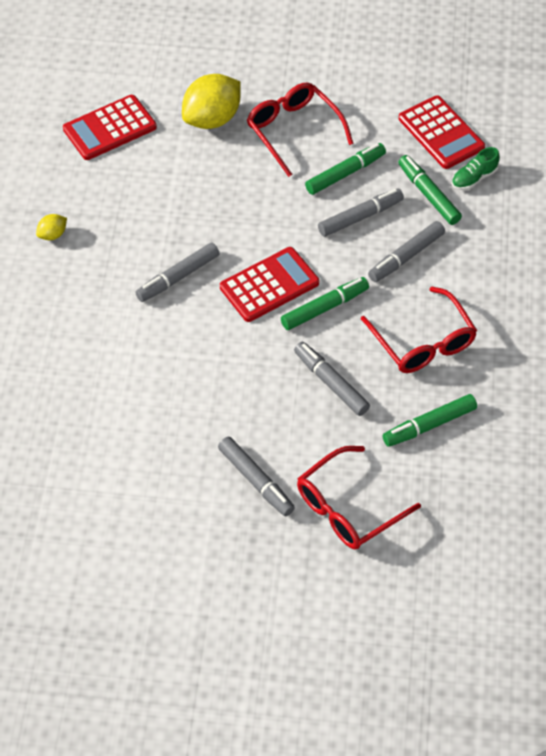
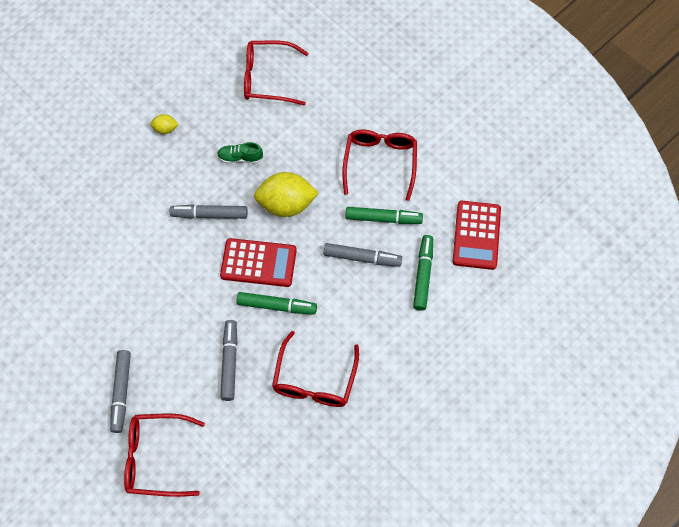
camera: 40 degrees right, 10 degrees up
red calculator [63,95,157,160] -> red glasses [244,41,309,105]
yellow lemon [182,74,241,129] -> yellow lemon moved to [254,172,319,217]
grey marker [368,221,445,282] -> none
green marker [383,394,477,447] -> none
green shoe [452,147,500,190] -> green shoe moved to [217,142,263,164]

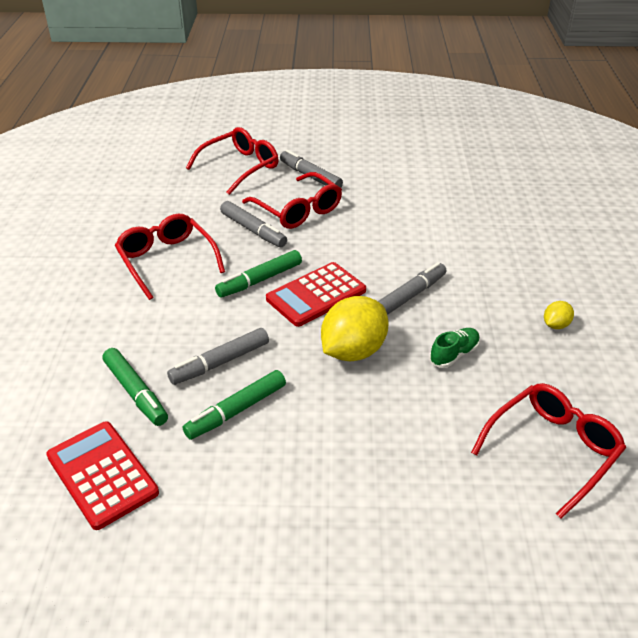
camera: 135 degrees right, 25 degrees down
red glasses [342,130,417,201] -> red glasses moved to [242,172,342,229]

